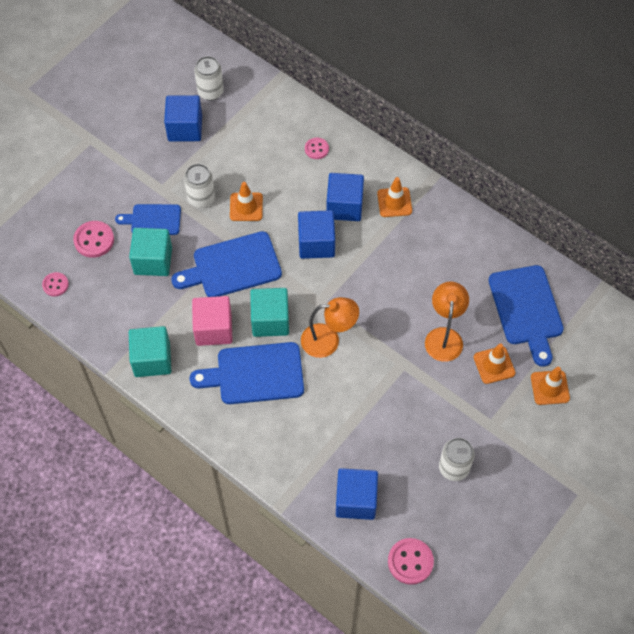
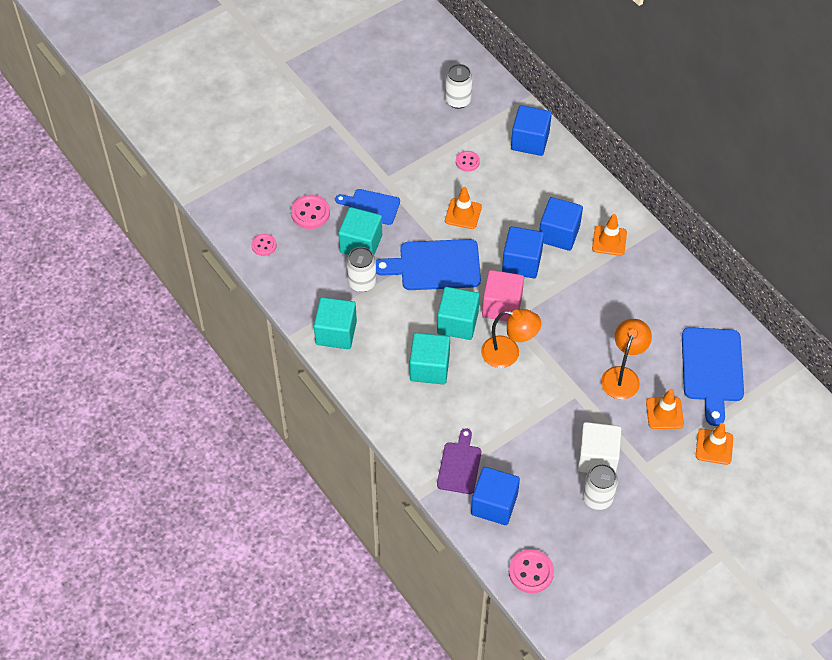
camera: 15 degrees right, 5 degrees down
blue cube [164,95,202,142] -> blue cube moved to [511,105,552,156]
white can [184,164,215,208] -> white can moved to [347,247,376,292]
blue cutting board [189,342,304,404] -> turquoise cube [410,333,450,384]
pink cube [192,296,233,346] -> pink cube moved to [482,270,524,321]
pink button [305,138,329,159] -> pink button moved to [456,151,480,172]
none -> purple cutting board [437,429,481,494]
none -> white cube [577,422,622,473]

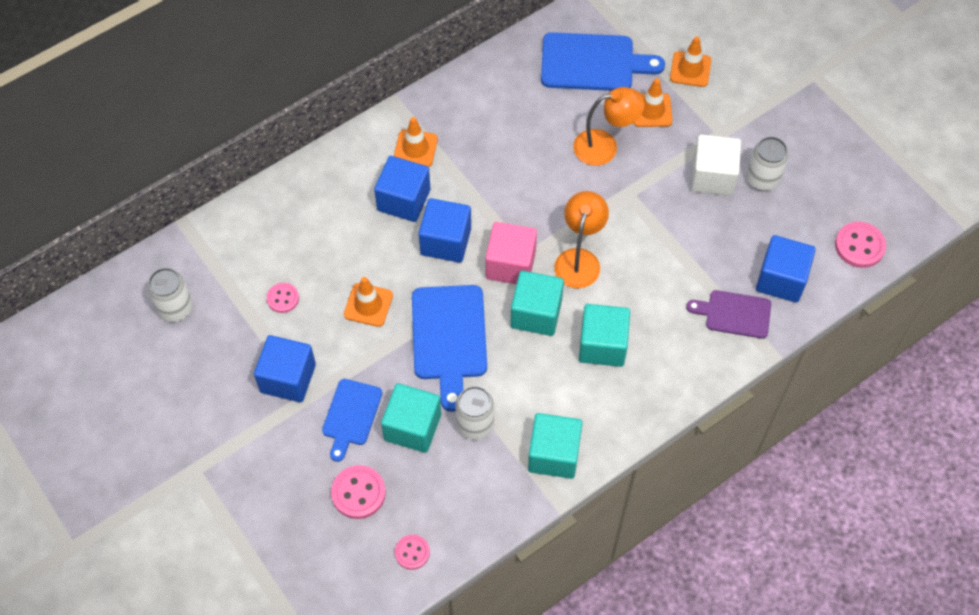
camera: 90 degrees left, 5 degrees up
blue cube [511,105,552,156] -> blue cube moved to [254,335,316,402]
orange lamp [601,319,652,399] -> orange lamp turned 150 degrees clockwise [573,87,645,166]

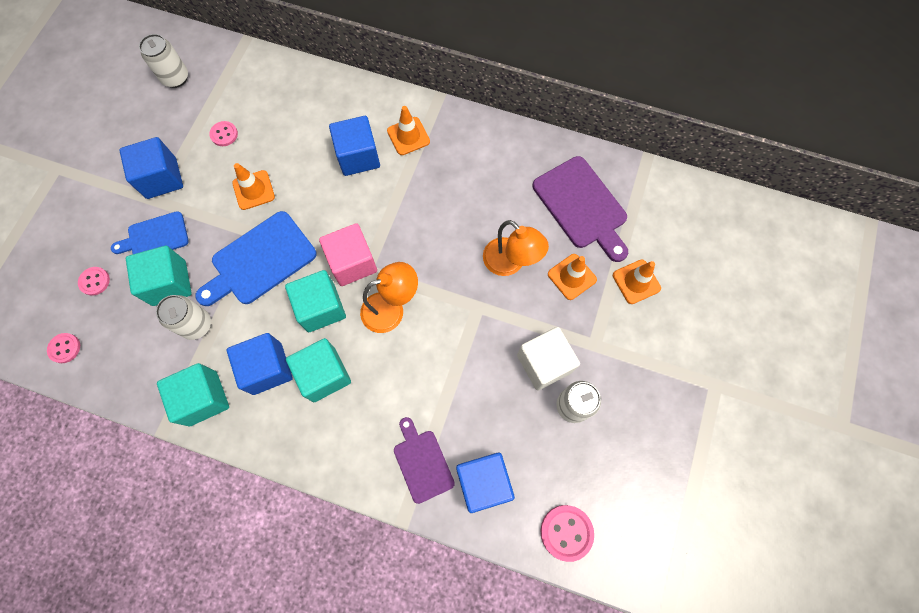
camera: 55 degrees right, 10 degrees up
pink button [331,465,386,519] -> pink button [78,267,110,296], size x0.64
blue cube [419,198,471,263] -> blue cube moved to [227,333,293,395]
blue cutting board [541,32,665,91] -> purple cutting board [533,156,628,262]

